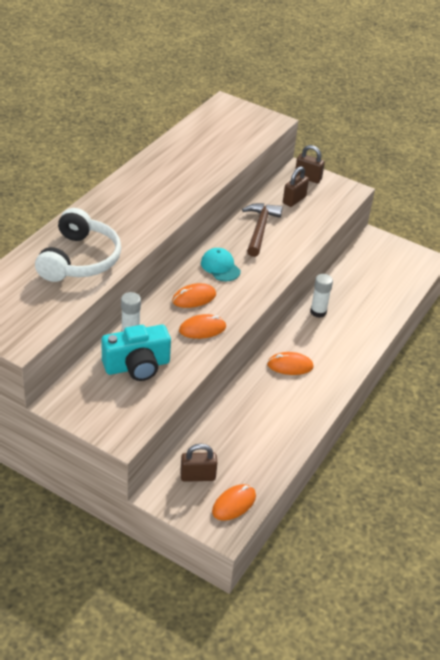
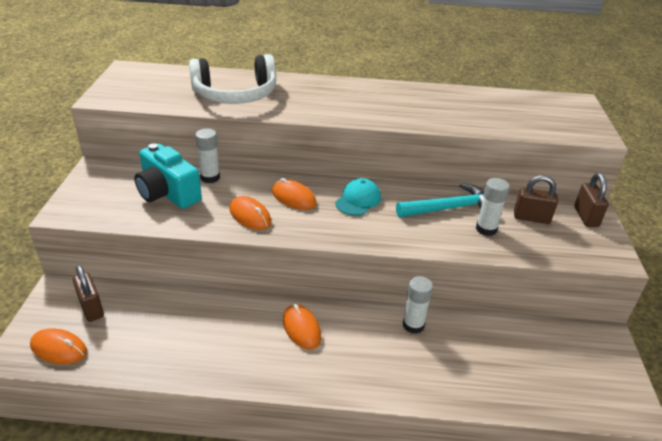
camera: 65 degrees right, 5 degrees down
brown hammer [242,203,283,257] -> turquoise hammer [396,183,484,217]
none -> white glue stick [476,178,510,236]

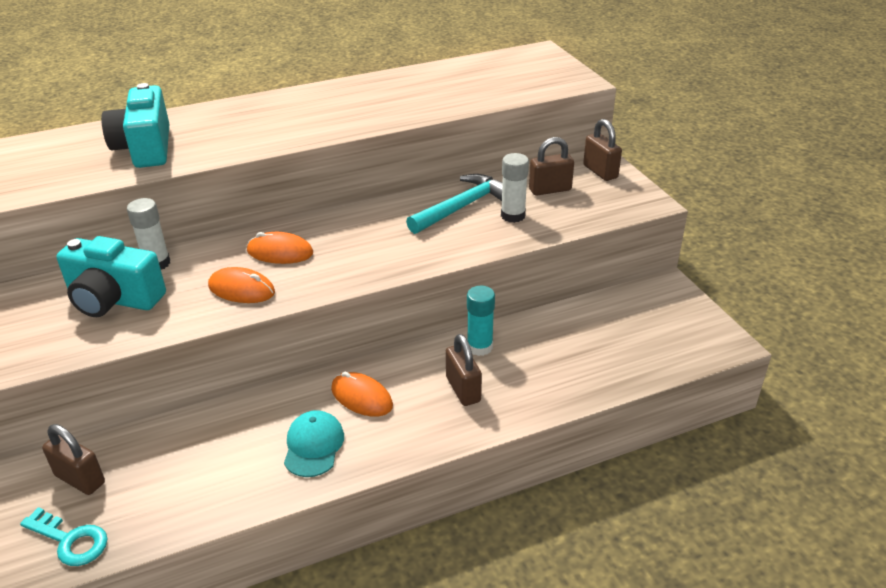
camera: 25 degrees left, 0 degrees up
orange mouse [30,329,87,364] -> turquoise key [20,507,108,566]
white headphones [189,54,276,104] -> turquoise camera [101,83,169,168]
turquoise cap [335,178,381,216] -> turquoise cap moved to [284,410,344,477]
white glue stick [403,276,433,334] -> turquoise glue stick [467,286,495,356]
none -> brown padlock [446,334,482,406]

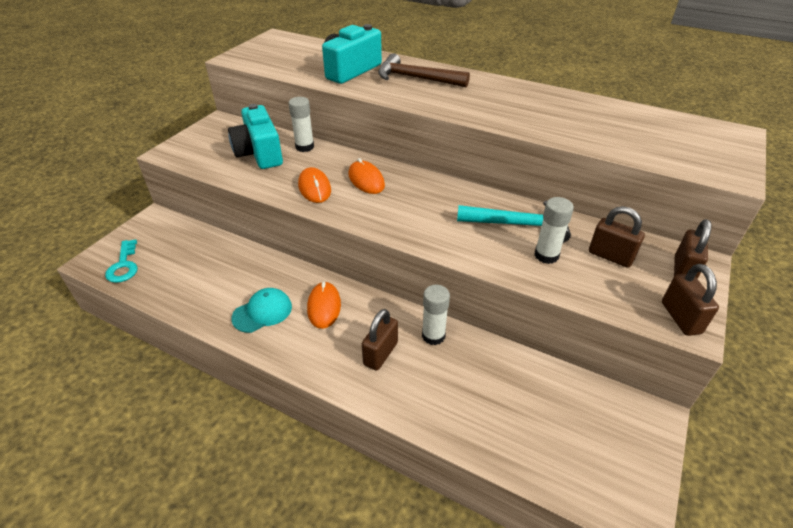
camera: 50 degrees right, 5 degrees up
brown padlock [42,424,105,495] -> brown padlock moved to [662,264,719,336]
turquoise glue stick [467,286,495,356] -> white glue stick [422,285,450,345]
none -> brown hammer [378,53,470,88]

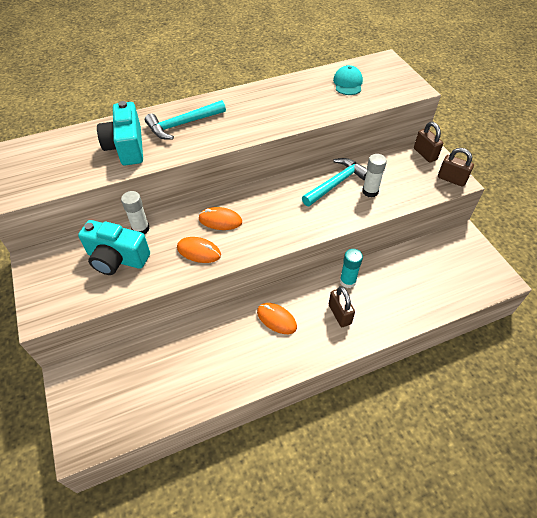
camera: 50 degrees left, 10 degrees up
turquoise key [105,240,138,283] -> none
turquoise cap [231,288,292,333] -> turquoise cap moved to [333,65,363,95]
brown hammer [378,53,470,88] -> turquoise hammer [145,100,226,140]
white glue stick [422,285,450,345] -> turquoise glue stick [340,249,363,288]
brown padlock [589,206,645,267] -> none

